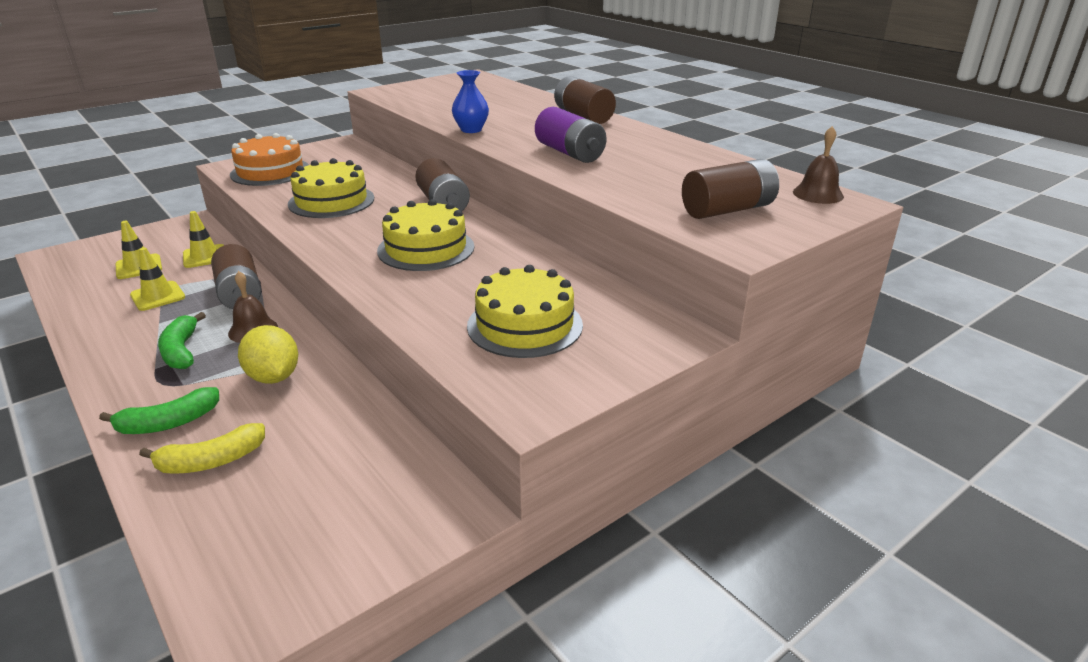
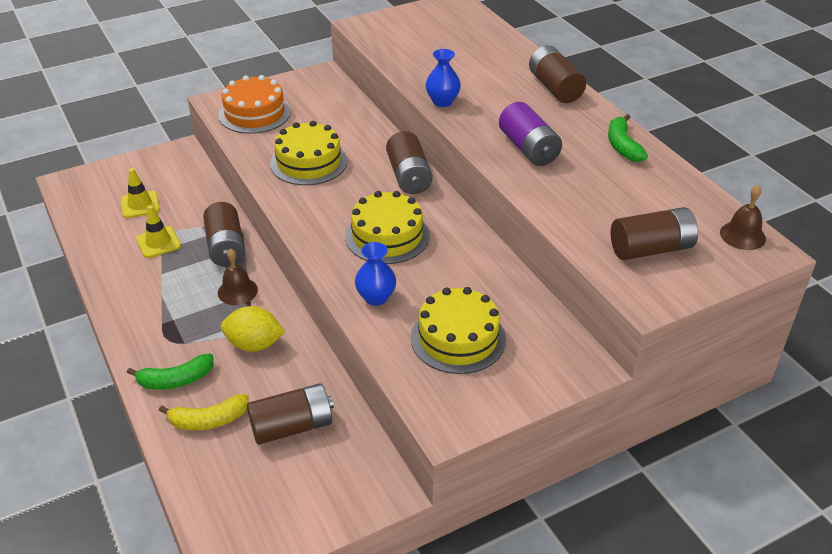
camera: 10 degrees right, 10 degrees up
green banana [158,312,206,369] -> green banana moved to [608,114,648,162]
yellow traffic cone [183,211,224,268] -> none
yellow lemon [238,325,298,384] -> yellow lemon turned 60 degrees counterclockwise [221,306,285,352]
none -> brown battery [247,383,334,445]
none -> blue vase [355,242,396,306]

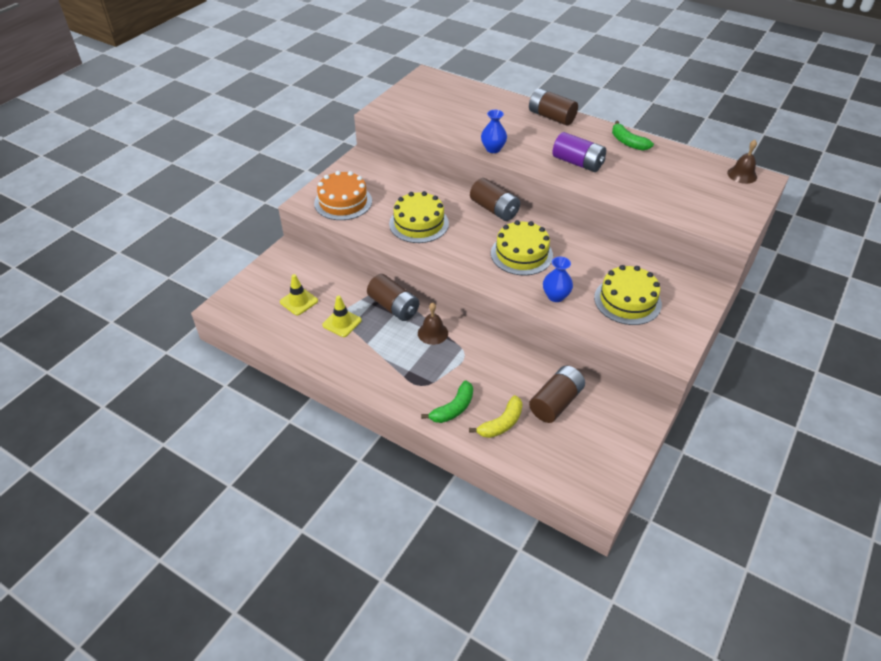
camera: 30 degrees left, 5 degrees up
yellow lemon [221,306,285,352] -> none
brown battery [611,207,698,260] -> none

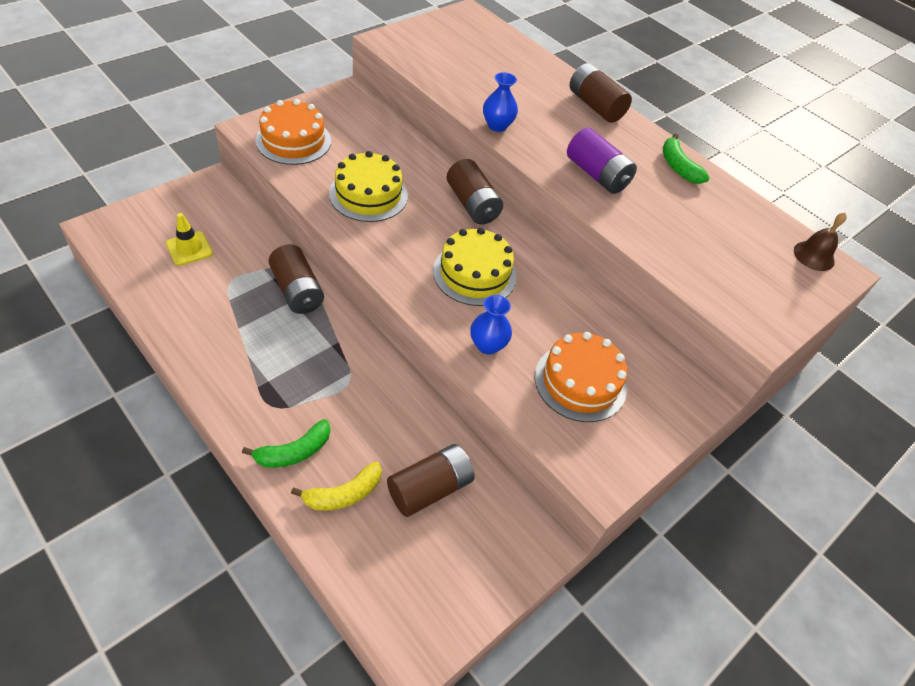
camera: 10 degrees right, 5 degrees up
yellow traffic cone [322,295,362,337] -> none
brown bell [418,303,448,345] -> none
yellow cake [594,265,662,325] -> orange cake [535,332,627,422]

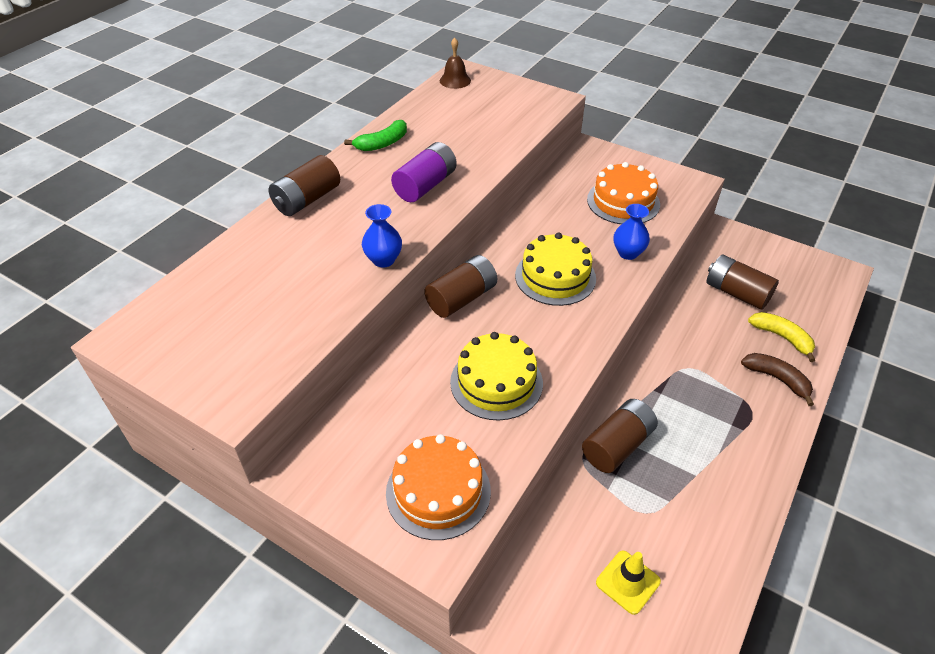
camera: 100 degrees left, 5 degrees down
green banana [242,419,330,468] -> brown banana [741,353,814,406]

